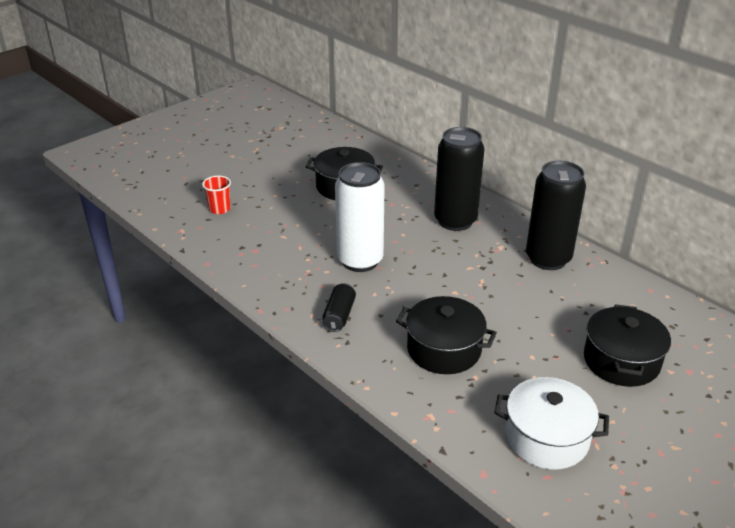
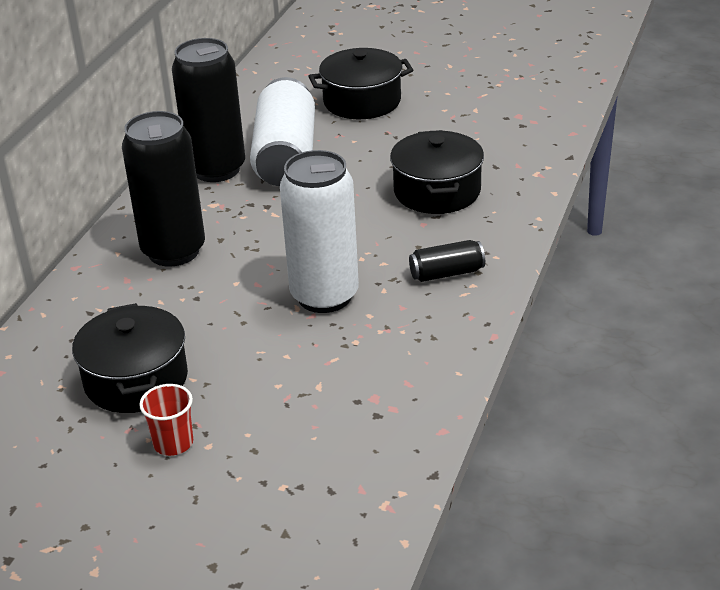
camera: 115 degrees left, 0 degrees up
red cup [202,176,231,214] -> red cup moved to [139,384,193,456]
white pot [494,377,609,470] -> none
none -> white can [250,77,315,186]

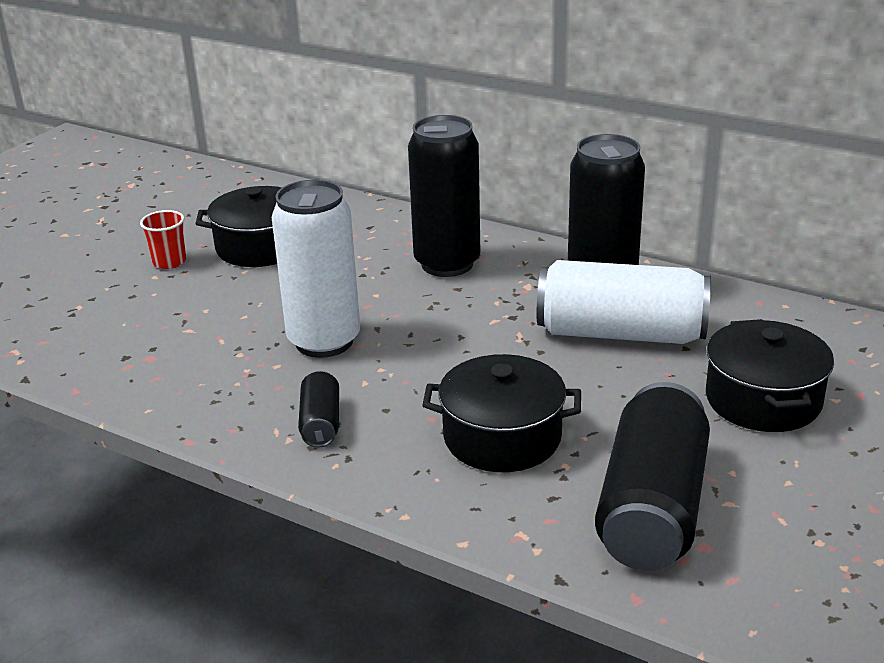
camera: 100 degrees right, 5 degrees down
none -> black can [595,382,710,571]

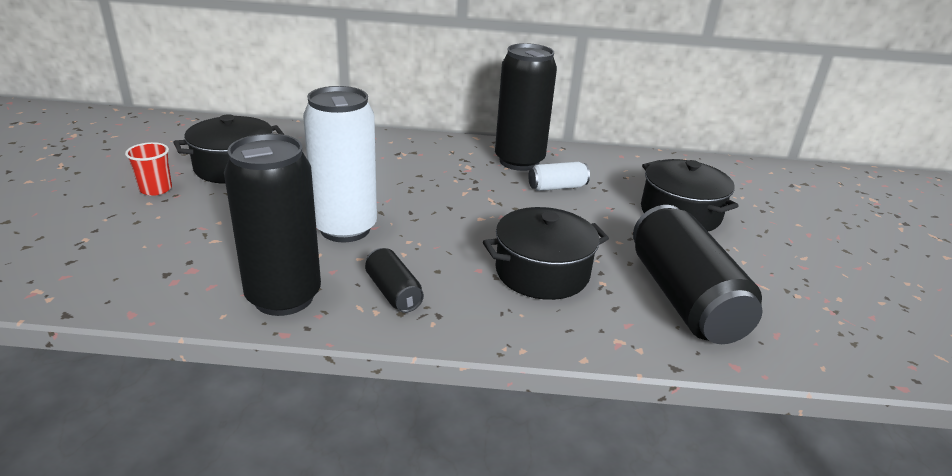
camera: 30 degrees left, 0 degrees up
black can [408,115,480,277] -> black can moved to [224,134,321,316]
white can [537,260,711,344] -> white can [528,162,590,191], size x0.47

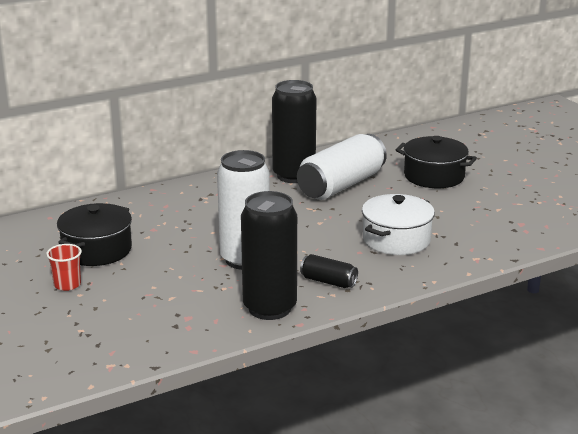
camera: 30 degrees left, 5 degrees down
black pot [483,207,609,300] -> white pot [362,194,435,255]
white can [528,162,590,191] -> white can [297,134,387,200], size x2.11
black can [633,205,763,344] -> none

